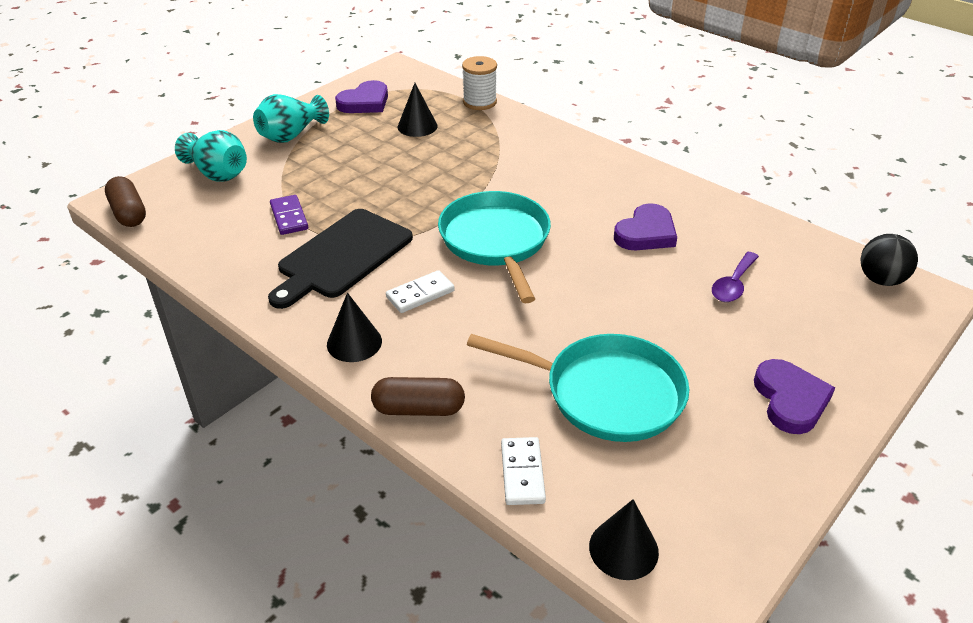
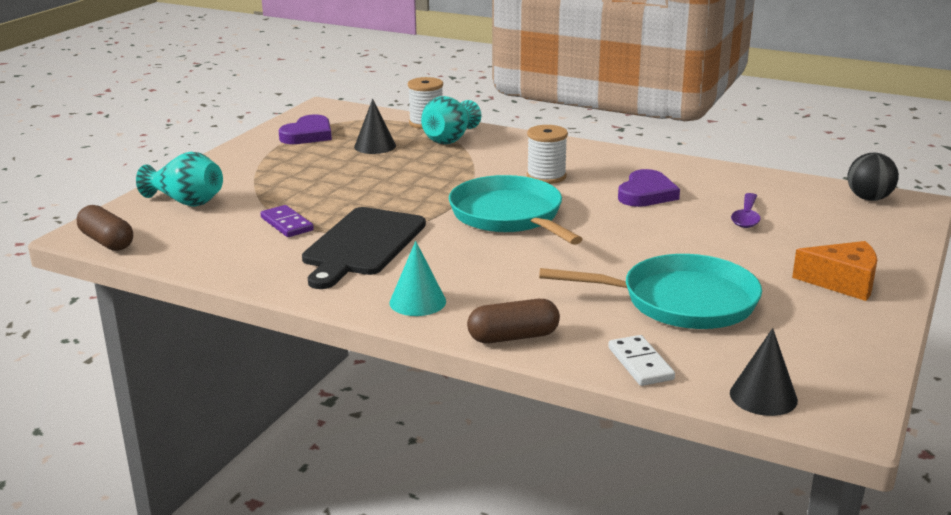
camera: 15 degrees left, 15 degrees down
turquoise vase [253,94,329,143] -> turquoise vase moved to [421,96,481,144]
black cone [327,293,382,362] -> turquoise cone [389,241,446,316]
white domino [386,270,455,313] -> none
purple heart [754,359,835,434] -> orange cheese [792,241,877,301]
none -> white spool [527,125,568,184]

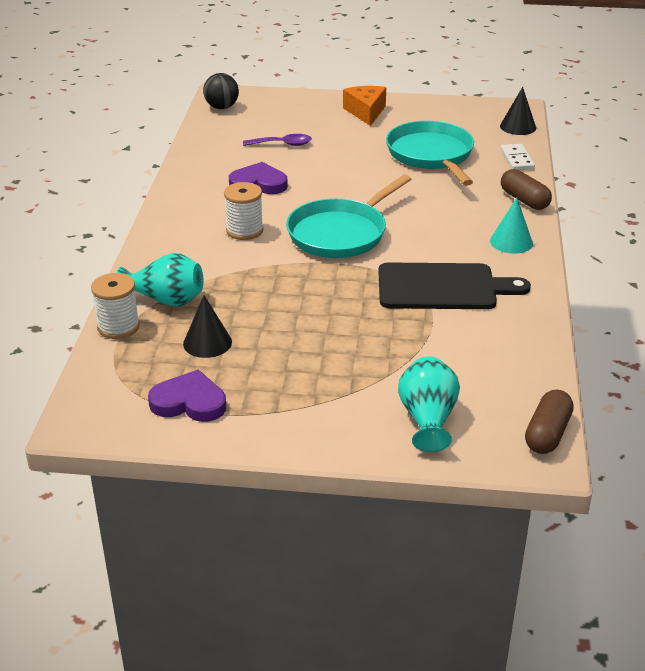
camera: 110 degrees left, 10 degrees up
purple domino [260,205,314,237] -> none
white domino [608,335,675,386] -> white domino turned 60 degrees counterclockwise [501,144,535,170]

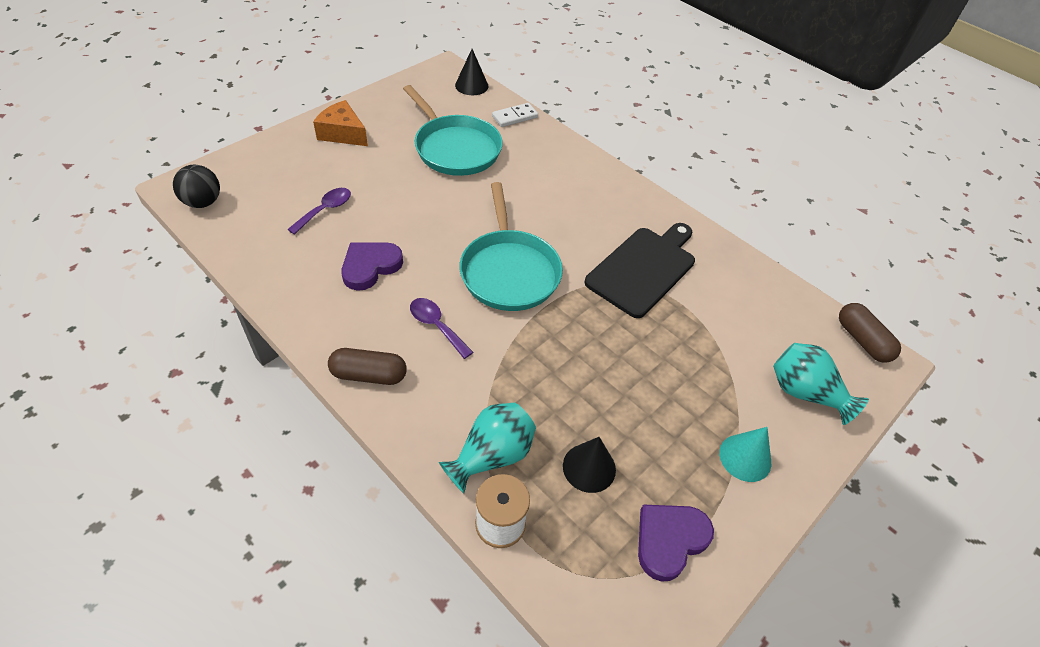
camera: 55 degrees left, 15 degrees up
white spool [224,182,263,240] -> purple spoon [410,298,473,359]
turquoise pan [386,121,474,186] -> turquoise pan turned 150 degrees counterclockwise [403,85,503,176]
turquoise cone [490,198,533,254] -> turquoise cone moved to [719,427,771,482]
white domino [501,144,535,170] -> white domino turned 60 degrees counterclockwise [492,103,538,127]
brown capsule [501,169,552,210] -> brown capsule moved to [328,348,407,385]

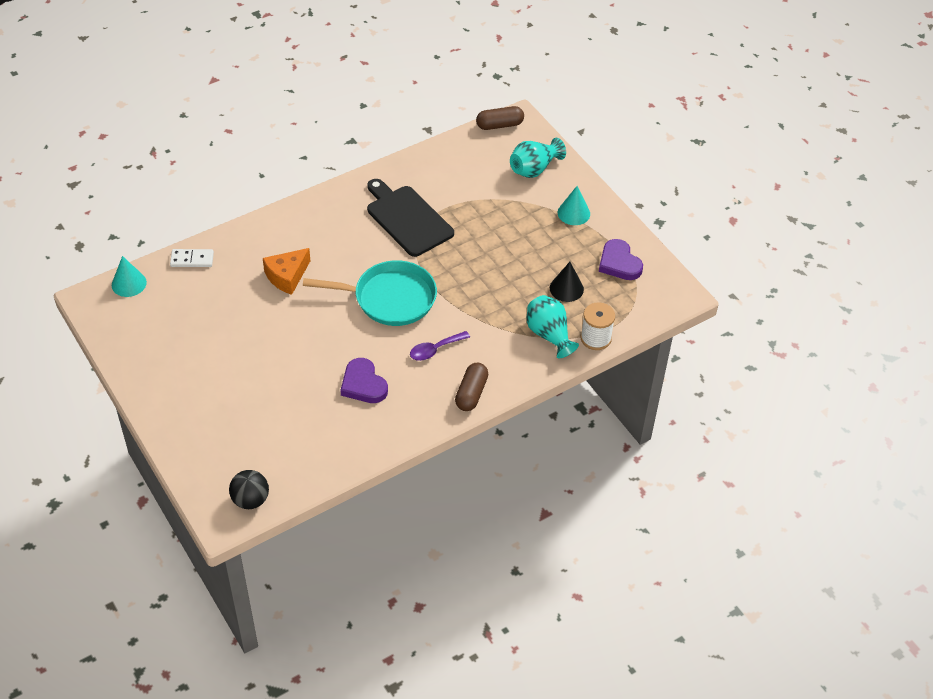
camera: 75 degrees left, 0 degrees up
purple spoon [287,188,351,235] -> none
orange cheese [313,100,368,146] -> orange cheese moved to [263,248,310,295]
turquoise pan [403,85,503,176] -> none
black cone [455,49,488,95] -> turquoise cone [112,256,147,297]
white domino [492,103,538,127] -> white domino turned 75 degrees counterclockwise [170,249,214,267]

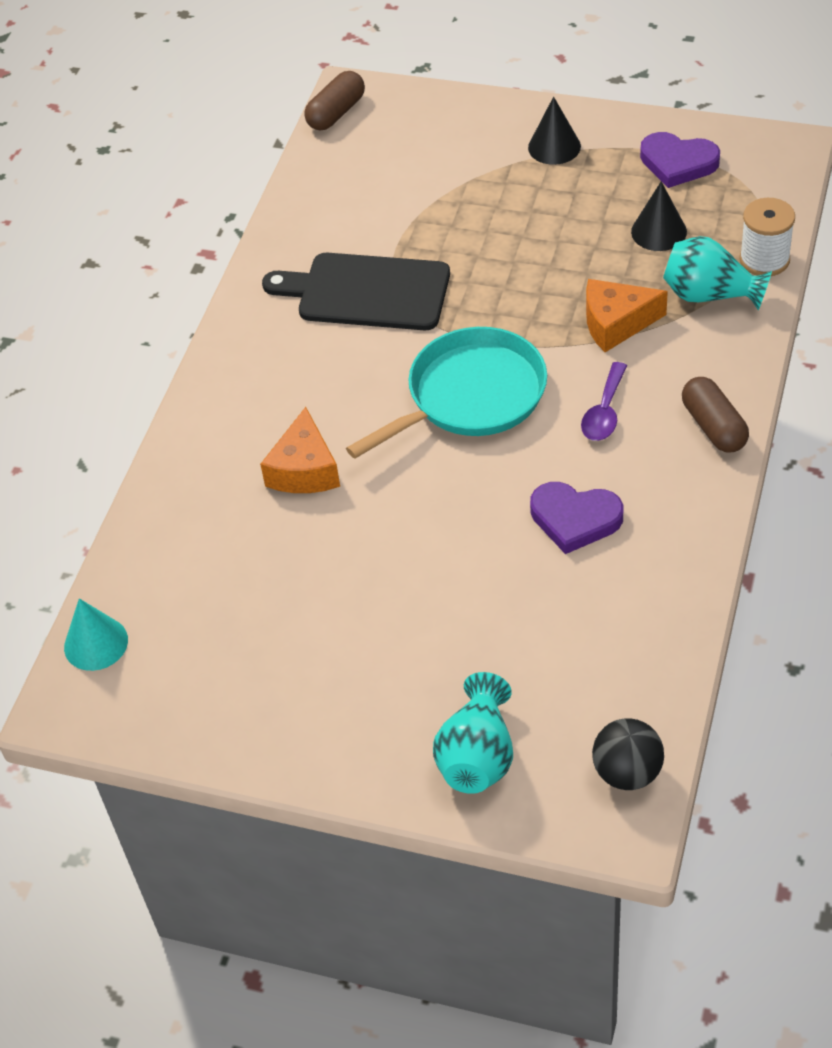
camera: 35 degrees left, 0 degrees up
white domino [170,249,214,267] -> none
turquoise vase [510,138,566,178] -> turquoise vase moved to [433,672,513,794]
turquoise cone [558,186,590,225] -> black cone [528,97,581,165]
none -> orange cheese [586,279,668,352]

